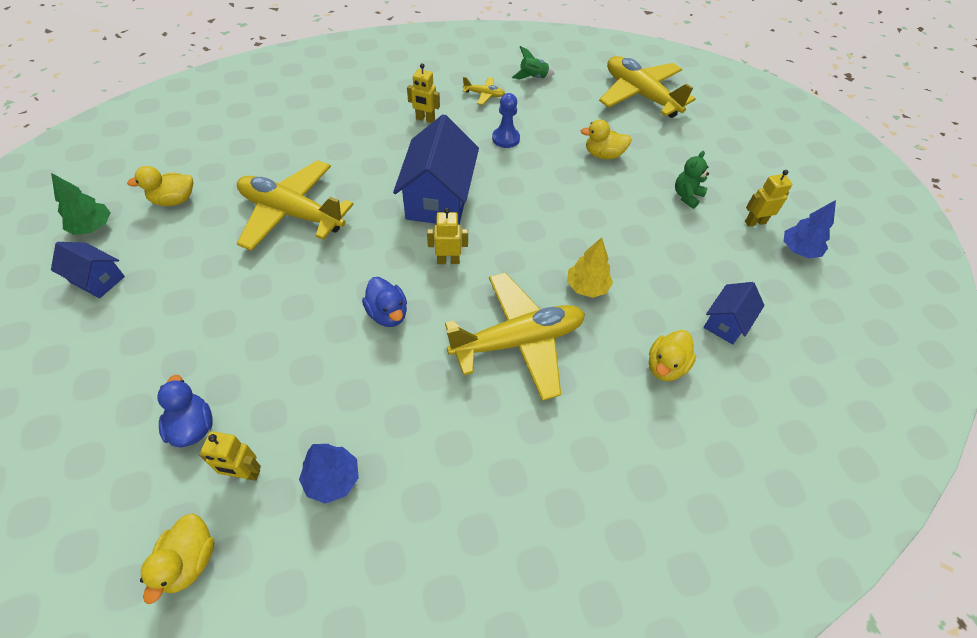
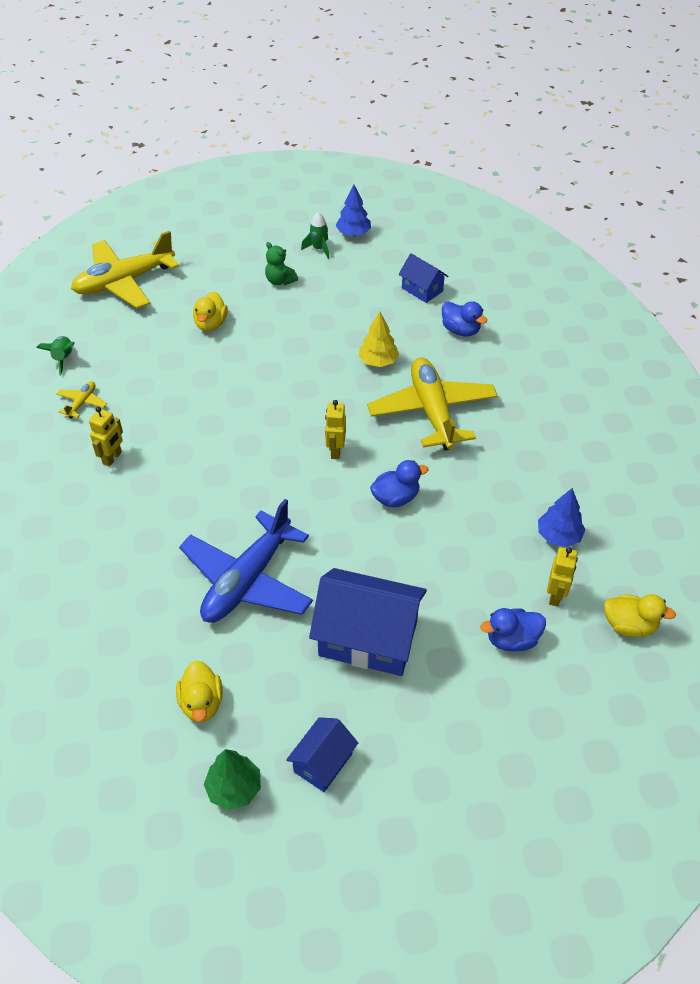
camera: 80 degrees left, 5 degrees down
yellow plane [237,160,354,251] -> blue plane [179,499,313,623]
blue house [393,114,479,225] -> blue house moved to [309,568,427,676]
blue pawn [492,93,520,148] -> none
yellow duck [649,330,696,381] -> blue duck [442,301,488,337]
yellow robot [745,170,792,227] -> green rocket [301,212,329,259]

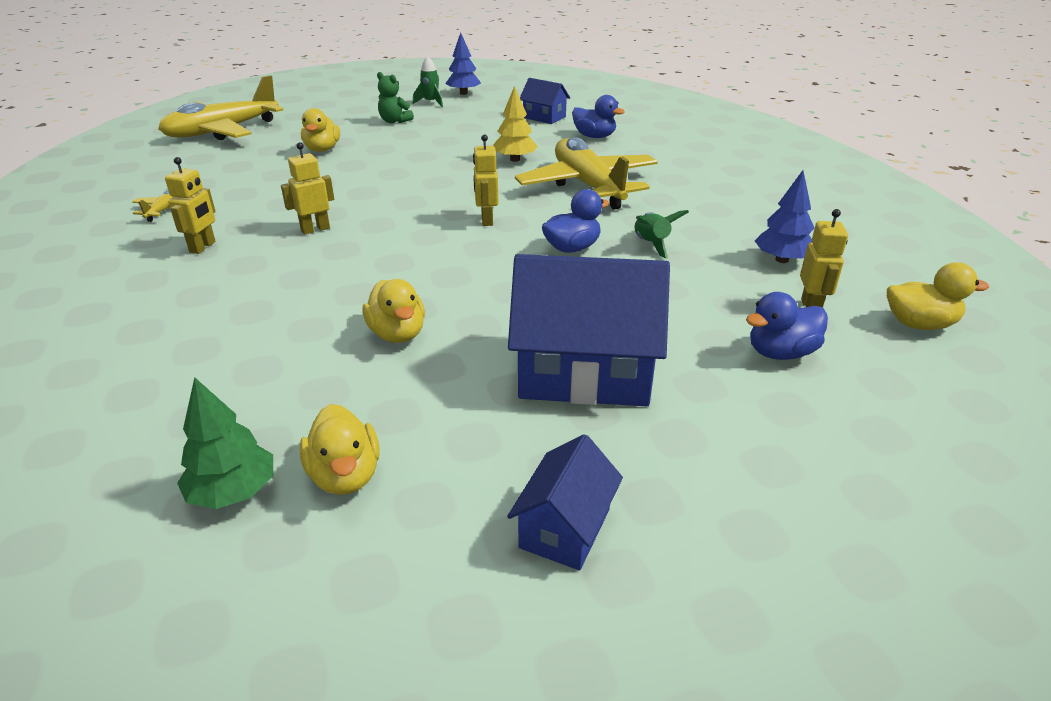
camera: 10 degrees left, 15 degrees down
green rocket [36,336,74,375] -> green rocket moved to [634,210,689,259]
blue plane [179,499,313,623] -> yellow duck [362,279,425,343]
green tree [204,749,261,810] -> green tree moved to [177,377,273,509]
none -> yellow robot [281,142,334,234]

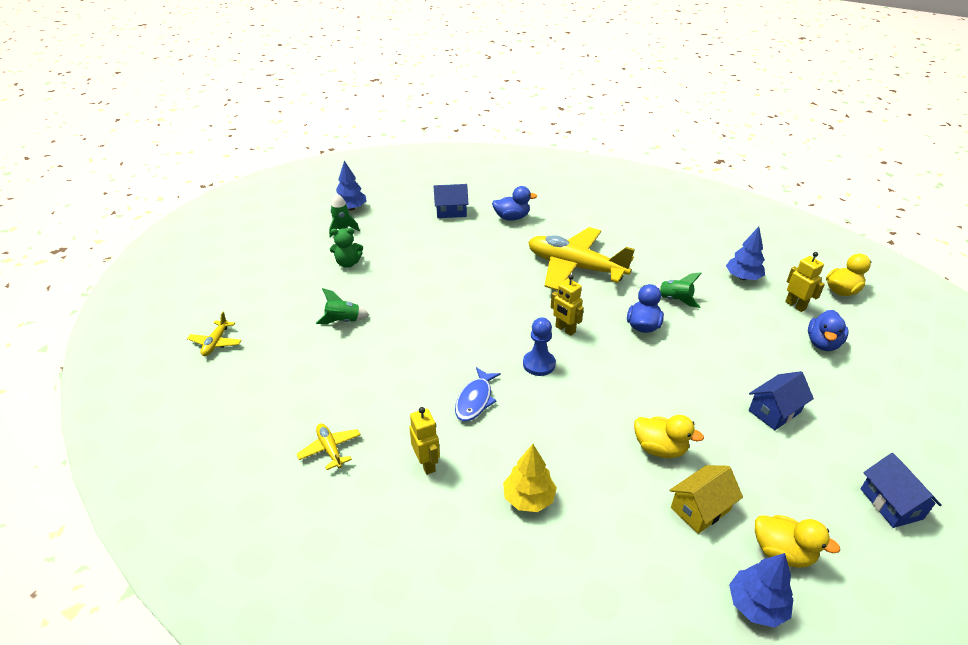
camera: 40 degrees left, 5 degrees up
yellow plane [158,75,283,140] -> yellow plane [187,312,242,356], size x0.42
green tree [177,377,273,509] -> blue tree [729,553,793,628]
yellow robot [281,142,334,234] -> blue fish [455,367,501,421]
yellow duck [301,108,340,152] -> green rocket [316,288,369,324]
yellow tree [493,86,538,162] -> yellow tree moved to [503,444,557,512]
blue house [508,254,670,406] -> blue house [749,371,814,430], size x0.53
none -> blue pawn [523,317,556,376]
none -> yellow house [669,465,743,534]

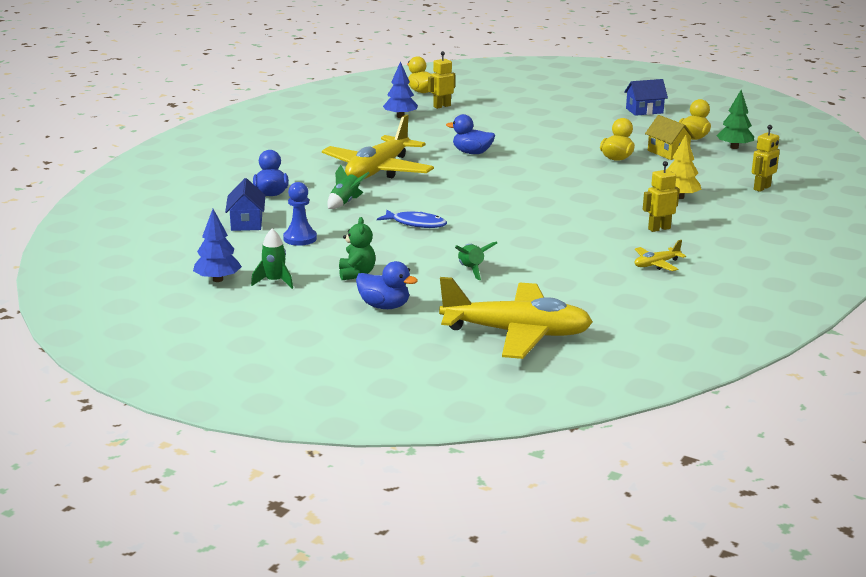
camera: 90 degrees left, 15 degrees down
yellow plane [187,312,242,356] -> yellow plane [439,277,593,359], size x2.38
blue fish [455,367,501,421] -> blue fish moved to [377,210,447,228]
blue pawn [523,317,556,376] -> blue pawn moved to [283,182,317,246]
yellow robot [551,275,584,336] -> yellow robot moved to [752,125,780,192]
green rocket [656,272,702,308] -> green rocket moved to [327,165,369,209]
blue tree [729,553,793,628] -> green tree [716,90,754,149]
blue house [749,371,814,430] -> none
blue duck [808,310,849,351] -> blue duck moved to [356,261,418,309]

